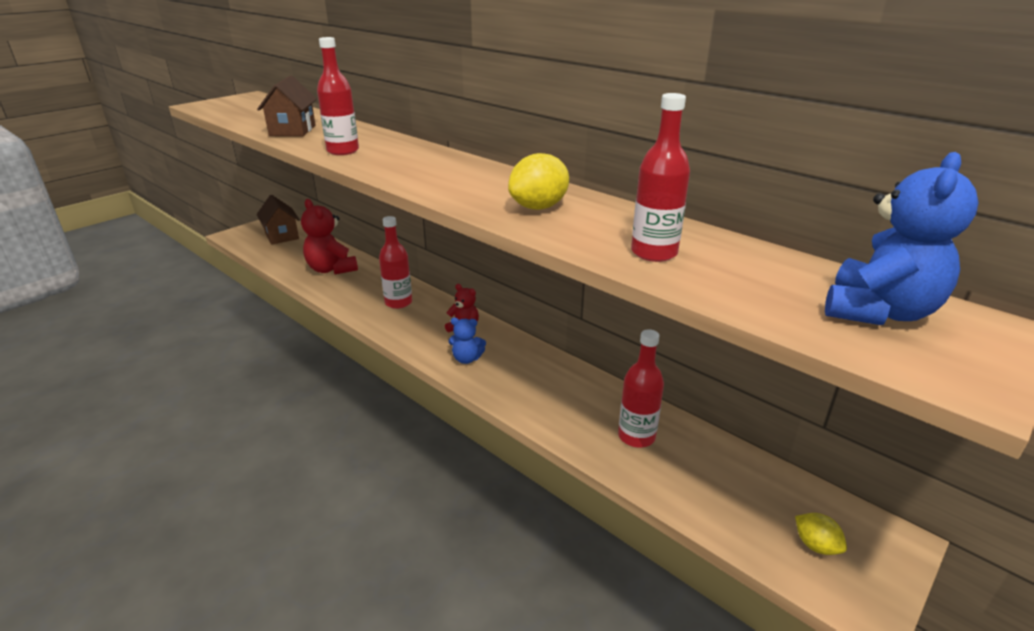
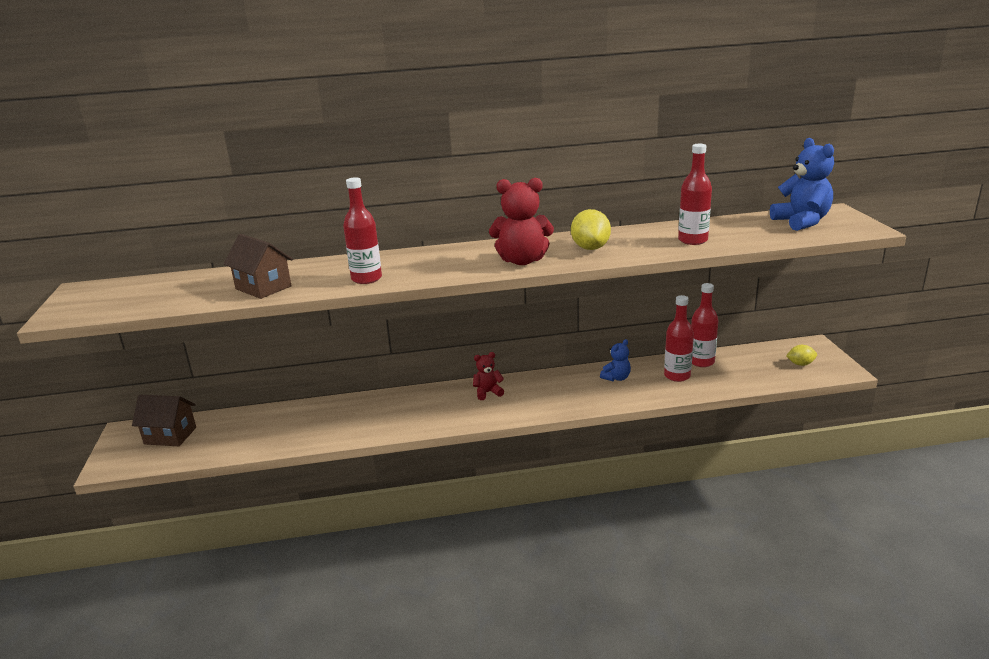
camera: 50 degrees left, 5 degrees down
red teddy bear [301,199,358,274] -> red teddy bear moved to [489,178,554,265]
red bottle [379,216,412,309] -> red bottle moved to [691,283,718,367]
blue teddy bear [448,318,486,364] -> blue teddy bear moved to [600,339,631,381]

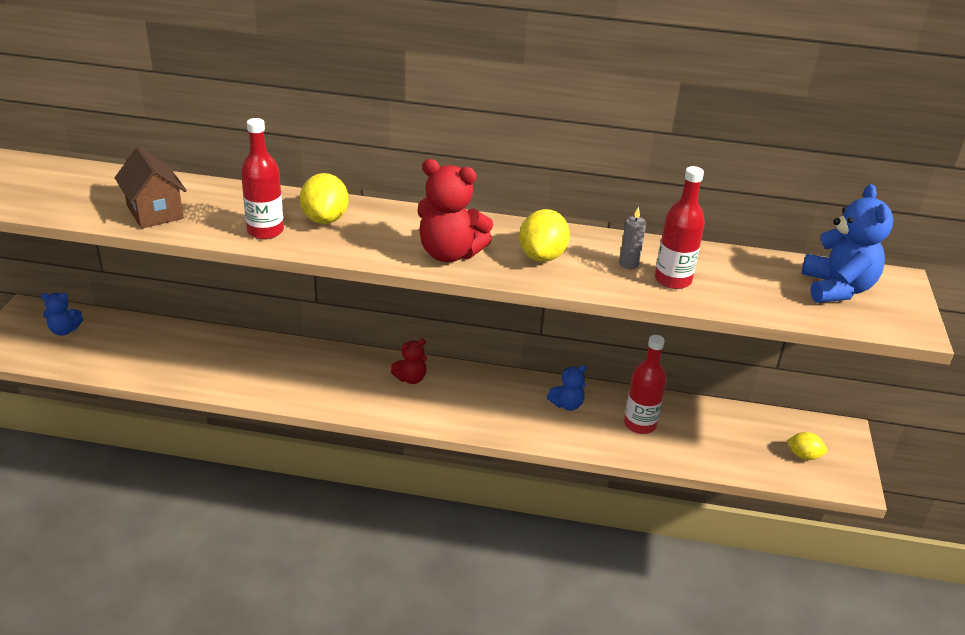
camera: 15 degrees right, 10 degrees up
brown house [132,395,196,446] -> blue teddy bear [41,293,83,336]
red teddy bear [473,352,504,400] -> red teddy bear turned 150 degrees clockwise [391,338,427,384]
red bottle [691,283,718,367] -> none
none -> yellow lemon [300,173,349,224]
none -> grey candle [619,207,646,269]

